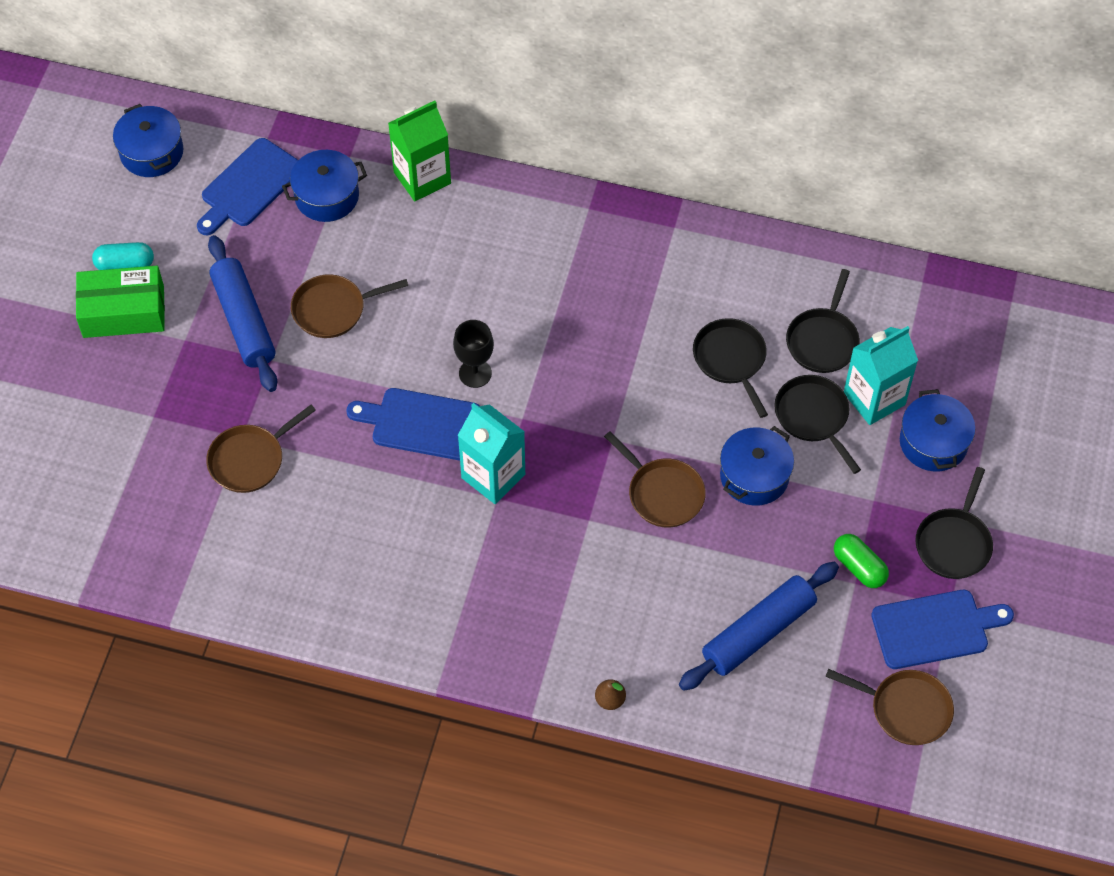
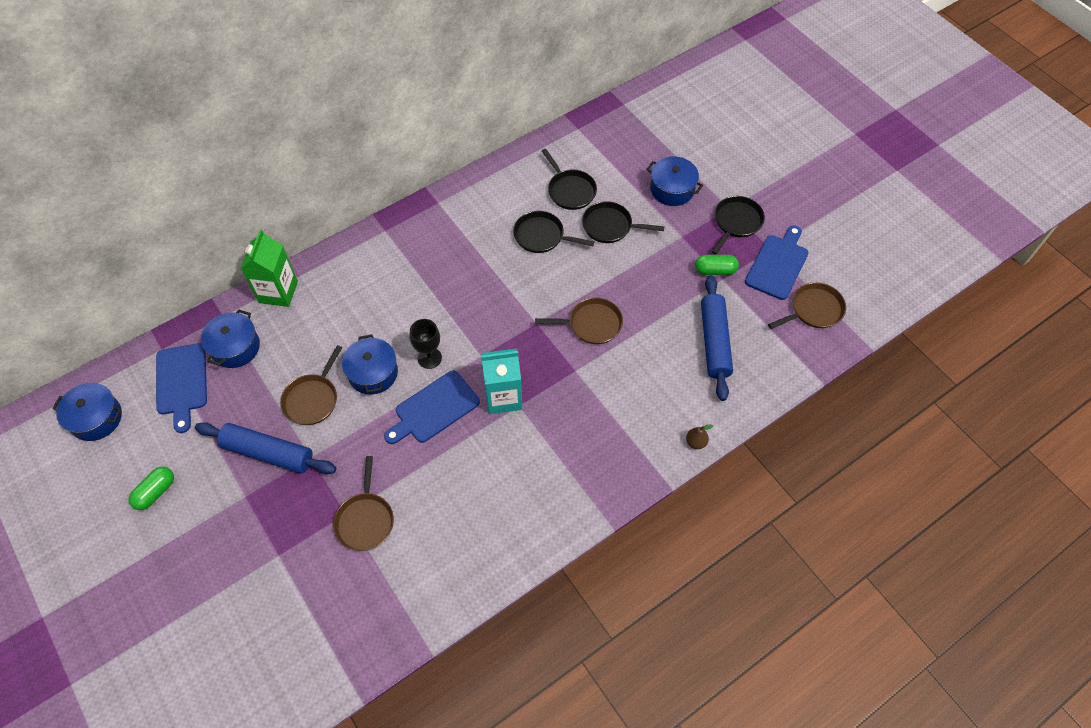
camera: 50 degrees left, 0 degrees up
green box [76,266,165,338] -> none
turquoise capsule [92,242,154,270] -> green capsule [129,467,174,510]
blue pot [720,426,794,506] -> blue pot moved to [342,334,398,395]
turquoise carton [844,326,918,425] -> none
black pan [915,467,993,579] -> black pan turned 120 degrees counterclockwise [712,196,765,254]

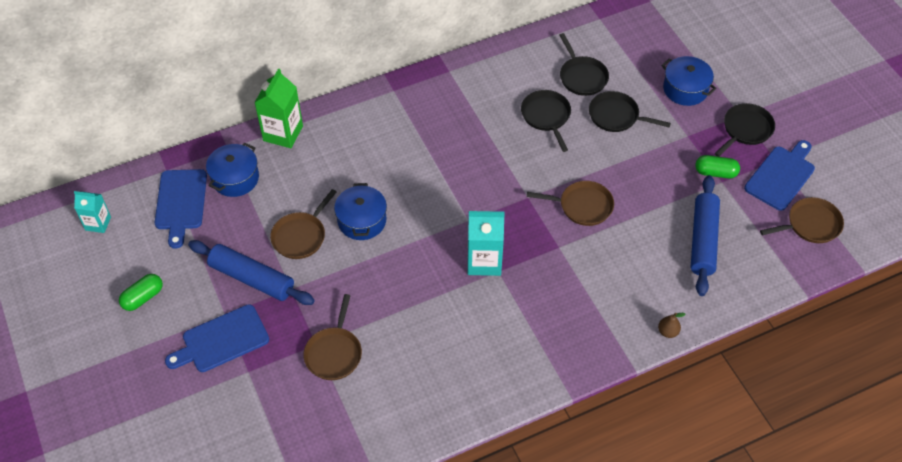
camera: 10 degrees right, 5 degrees down
blue pot [53,383,122,441] -> turquoise carton [74,191,111,233]
blue cutting board [384,371,480,444] -> blue cutting board moved to [165,304,269,372]
black goblet [409,319,442,369] -> none
black pan [513,211,594,253] -> black pan turned 45 degrees clockwise [521,90,571,152]

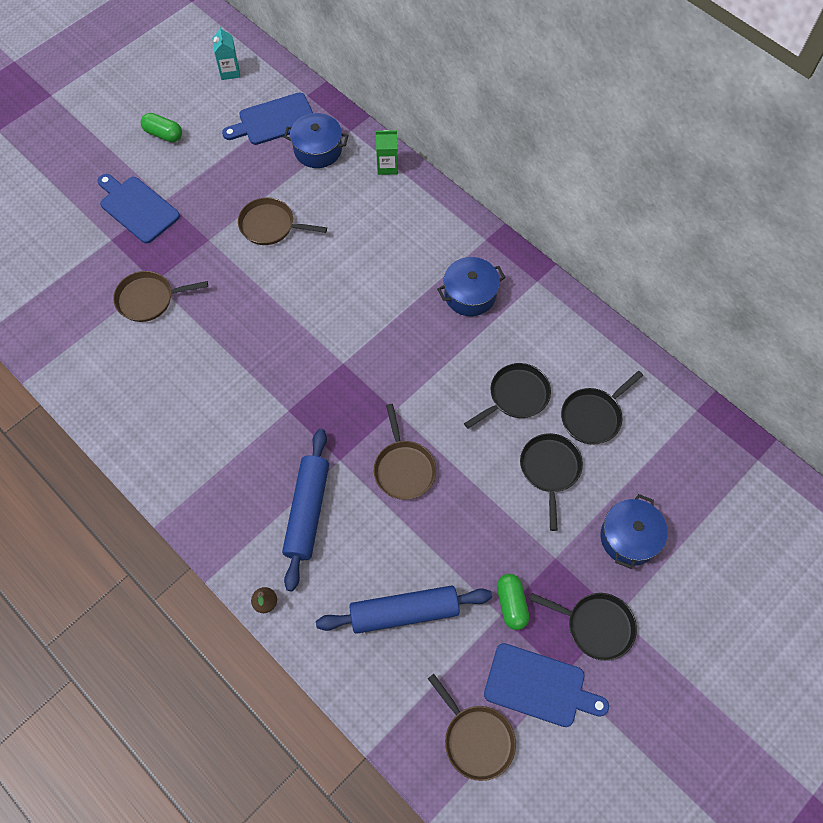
camera: 70 degrees right, 10 degrees up
blue rolling pin [188,240,315,305] -> blue rolling pin moved to [282,429,329,591]
green carton [254,68,303,148] -> green carton [376,130,398,175], size x0.62
blue pot [334,183,387,240] -> blue pot moved to [437,257,505,316]
turquoise carton [468,211,505,276] -> none

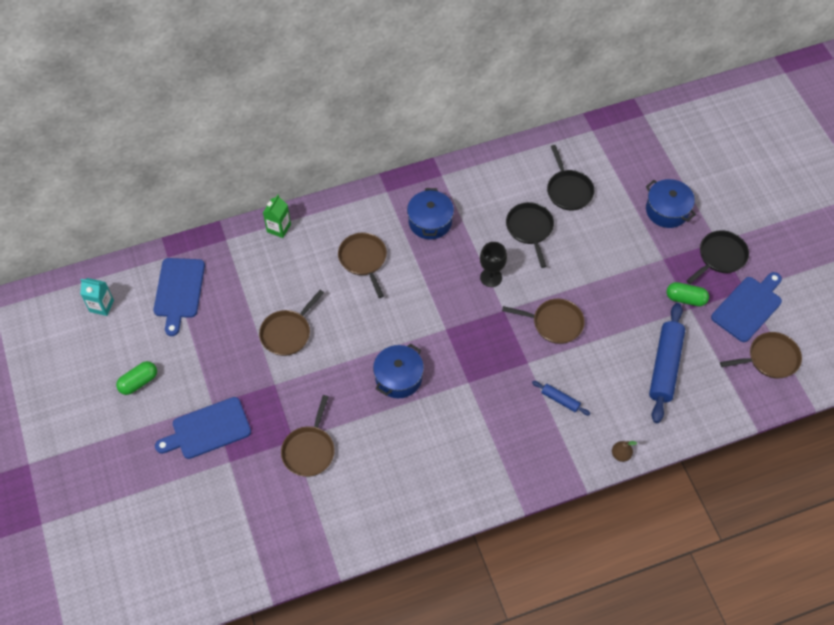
camera: 65 degrees left, 5 degrees down
blue rolling pin [282,429,329,591] -> blue rolling pin [532,381,591,416], size x0.48
blue pot [284,113,348,168] -> blue pot moved to [373,343,424,398]
black pan [520,433,583,531] -> none
none -> brown pan [338,233,387,298]
none -> black goblet [480,242,507,287]

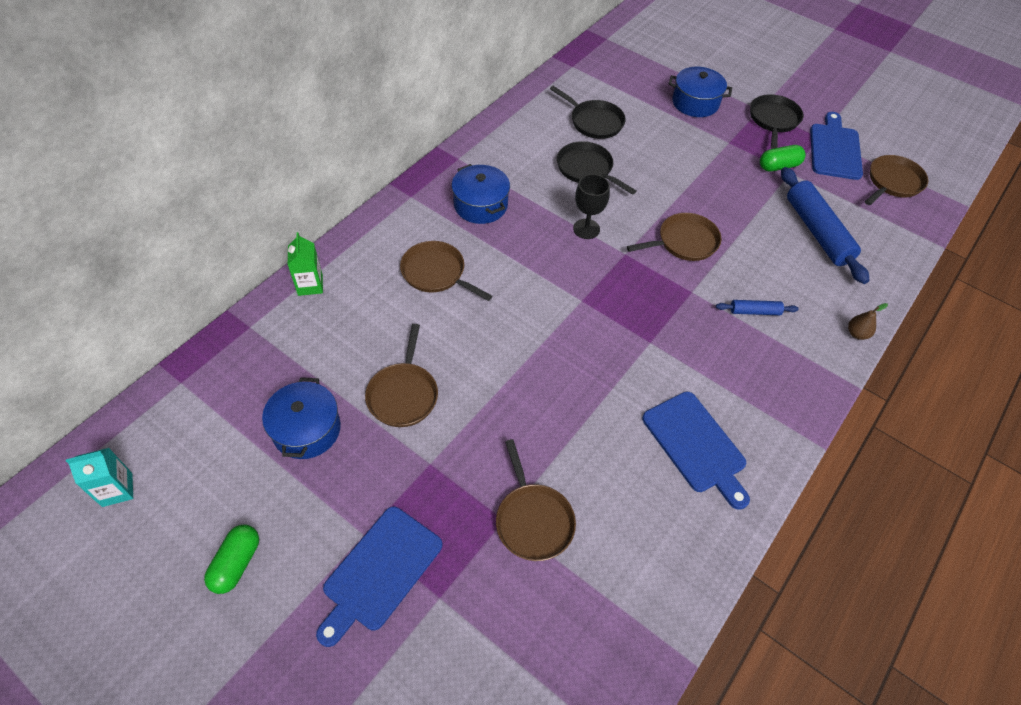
camera: 35 degrees left, 5 degrees down
blue cutting board [153,258,205,336] -> blue cutting board moved to [642,391,750,510]
blue pot [373,343,424,398] -> blue pot moved to [262,377,341,459]

